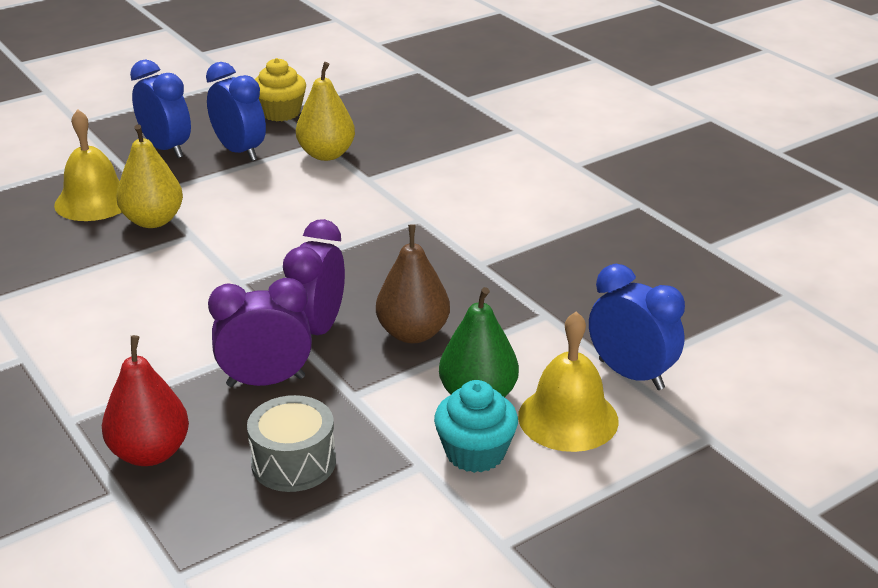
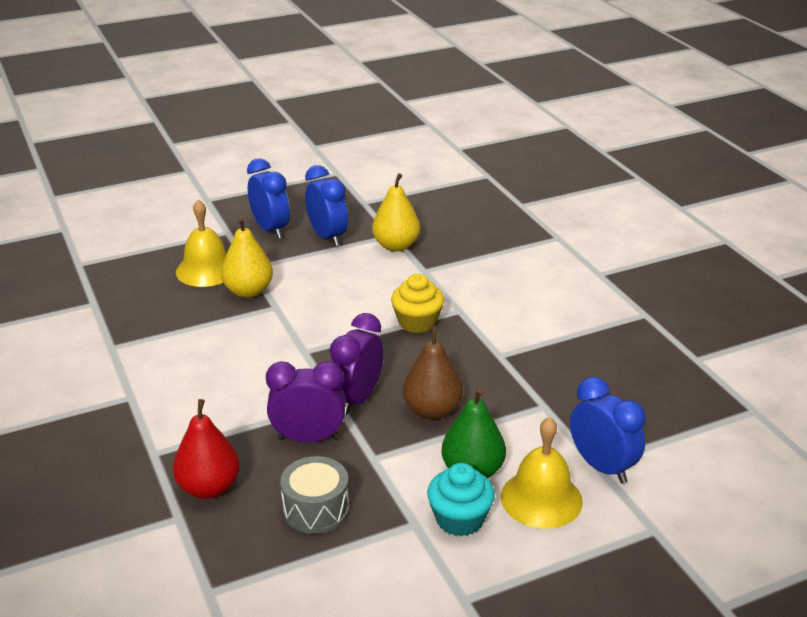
camera: 10 degrees right, 0 degrees up
yellow cupcake [255,58,306,121] -> yellow cupcake moved to [391,274,444,333]

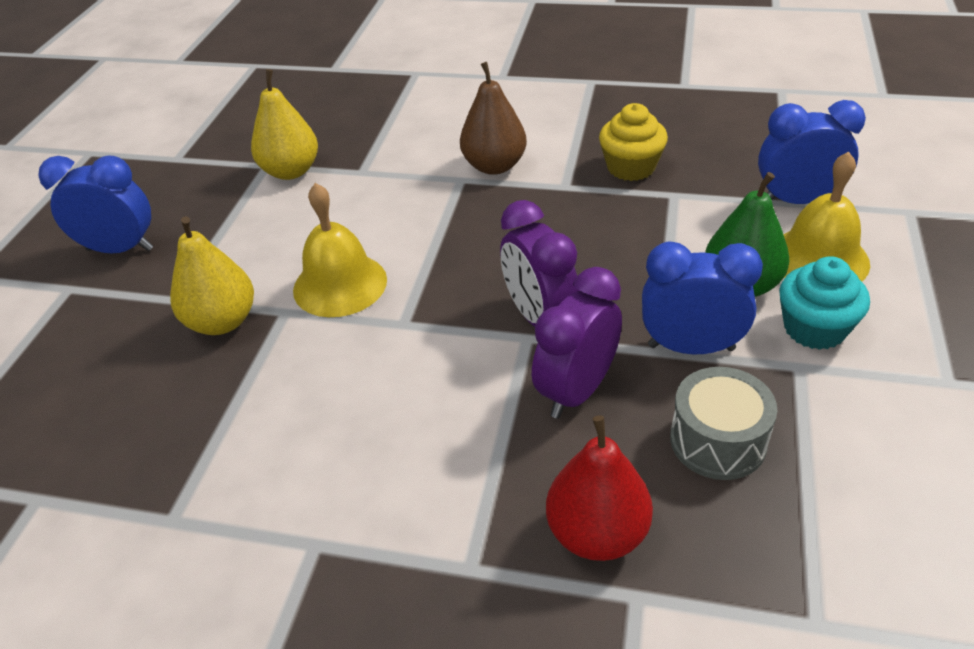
camera: 50 degrees left, 10 degrees up
yellow bell [176,199,226,287] -> yellow bell moved to [293,183,387,317]
blue clock [305,165,348,247] -> blue clock moved to [642,242,763,354]
yellow cupcake [391,274,444,333] -> yellow cupcake moved to [599,103,668,181]
brown pear [403,326,463,420] -> brown pear moved to [460,62,527,175]

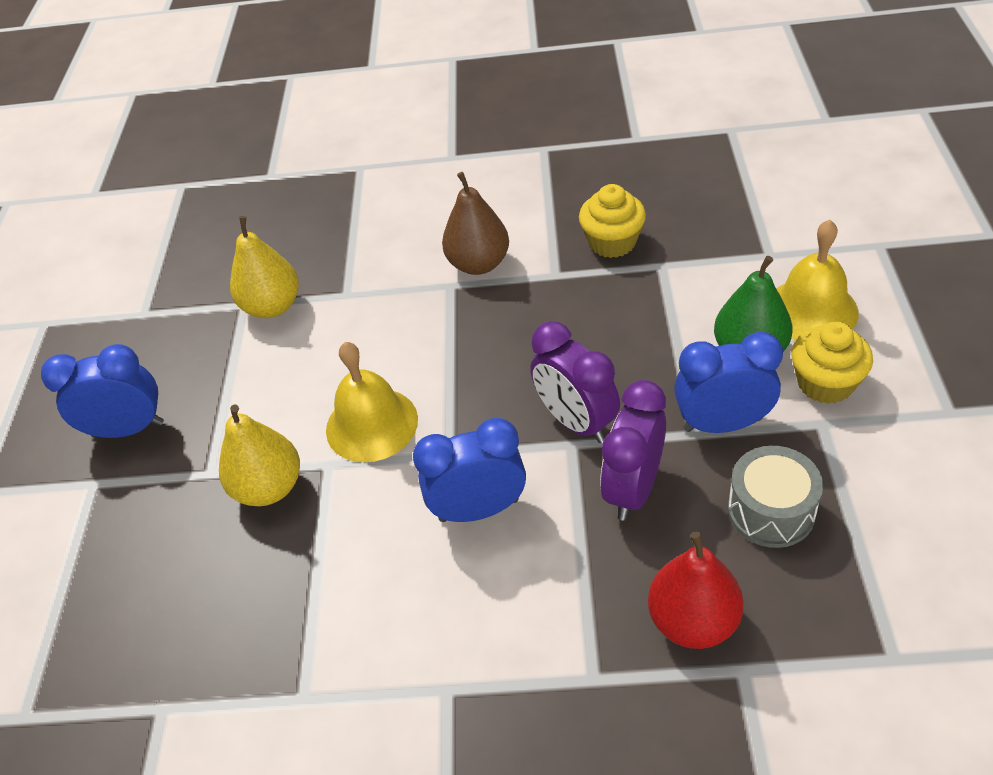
camera: 10 degrees left, 5 degrees up
blue clock [758,100,866,204] -> blue clock moved to [413,418,526,522]
turquoise cupcake [779,256,870,350] -> yellow cupcake [791,322,873,404]

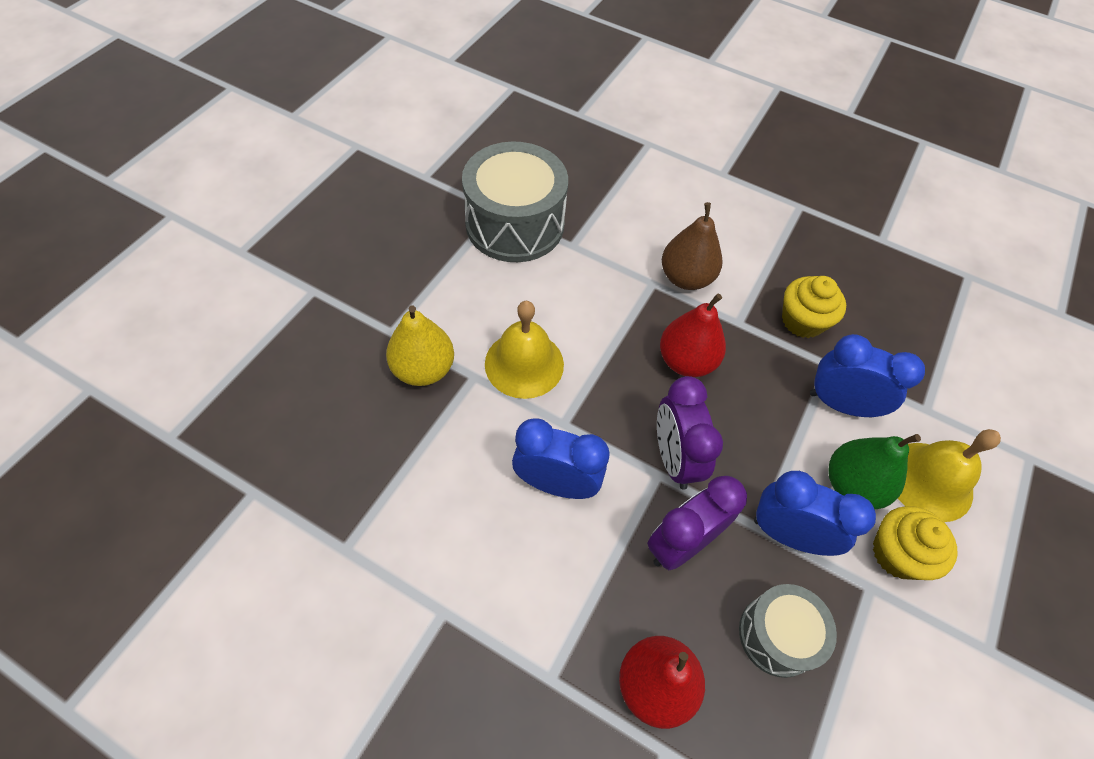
camera: 20 degrees right, 10 degrees up
blue clock [41,344,164,438] -> blue clock moved to [810,334,925,418]
yellow pear [230,216,299,318] -> grey drum [462,141,568,262]
none -> red pear [660,293,726,377]

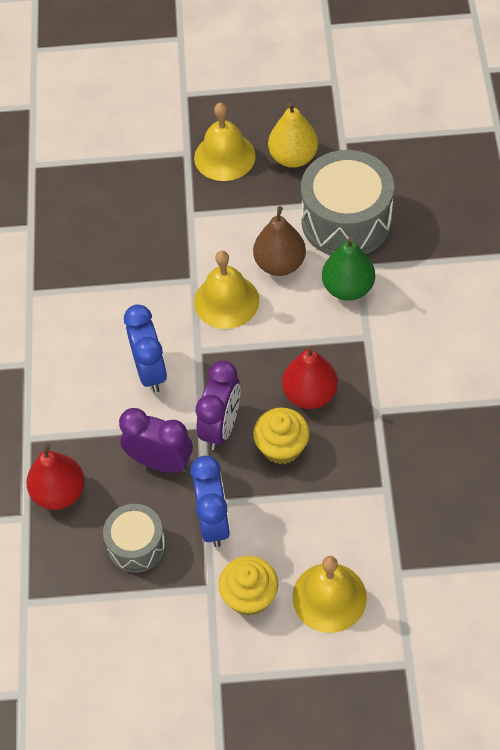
camera: 65 degrees right, 0 degrees up
yellow pear [386,306,454,386] -> yellow pear moved to [268,102,318,168]
purple clock [657,376,723,489] -> purple clock turned 150 degrees clockwise [196,360,241,450]
brown pear [662,202,722,290] -> brown pear moved to [253,206,306,276]
yellow cupcake [782,276,846,338] -> yellow cupcake moved to [253,408,310,464]
blue clock [810,334,925,418] -> none
green pear [828,434,921,509] -> green pear moved to [322,237,375,301]
none -> yellow bell [194,103,256,181]

